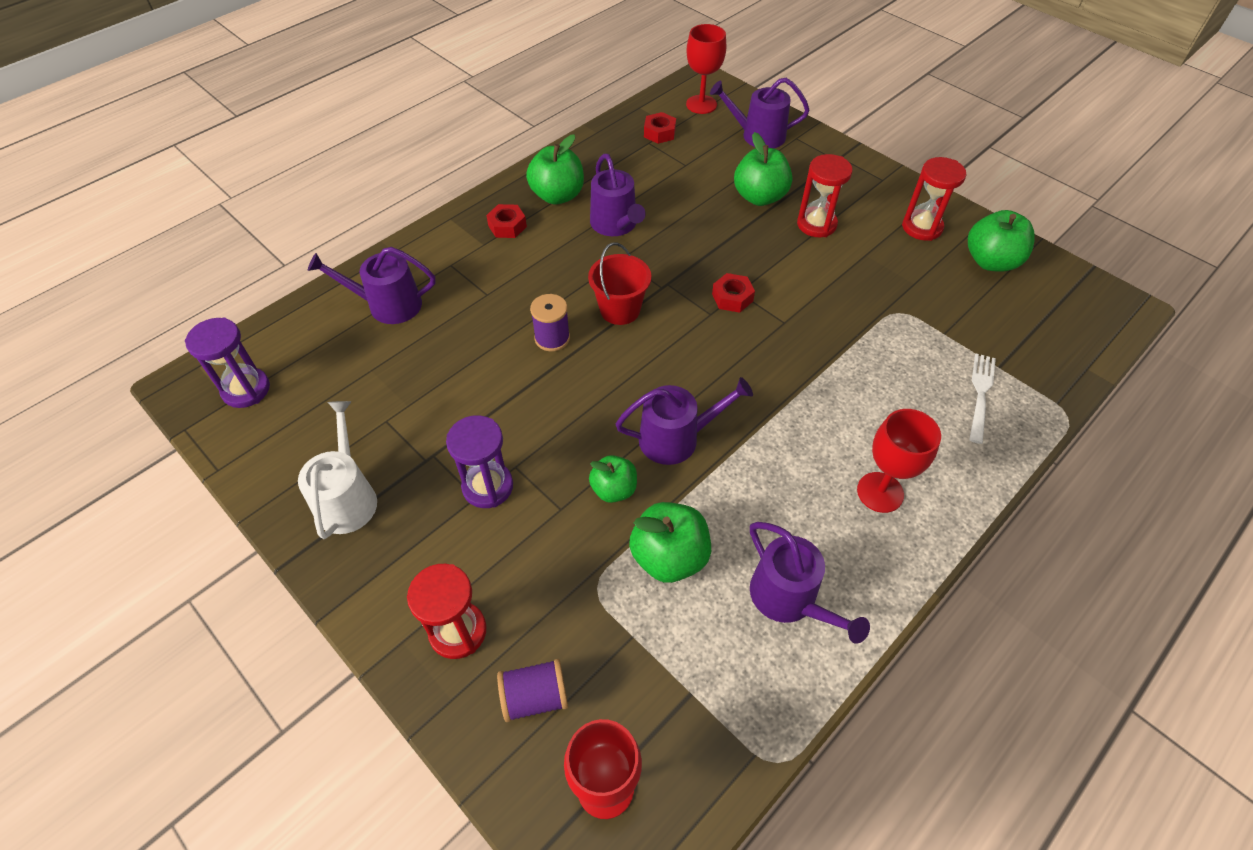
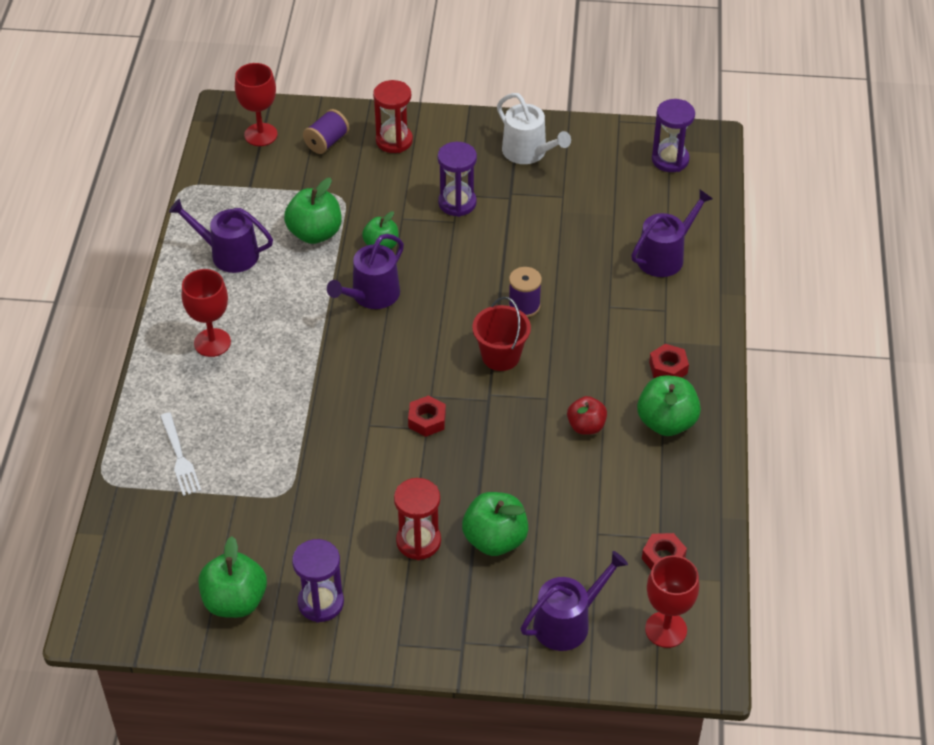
camera: 140 degrees right, 5 degrees down
purple watering can [590,154,646,236] -> red apple [567,396,607,435]
red hourglass [902,157,966,241] -> purple hourglass [292,539,344,623]

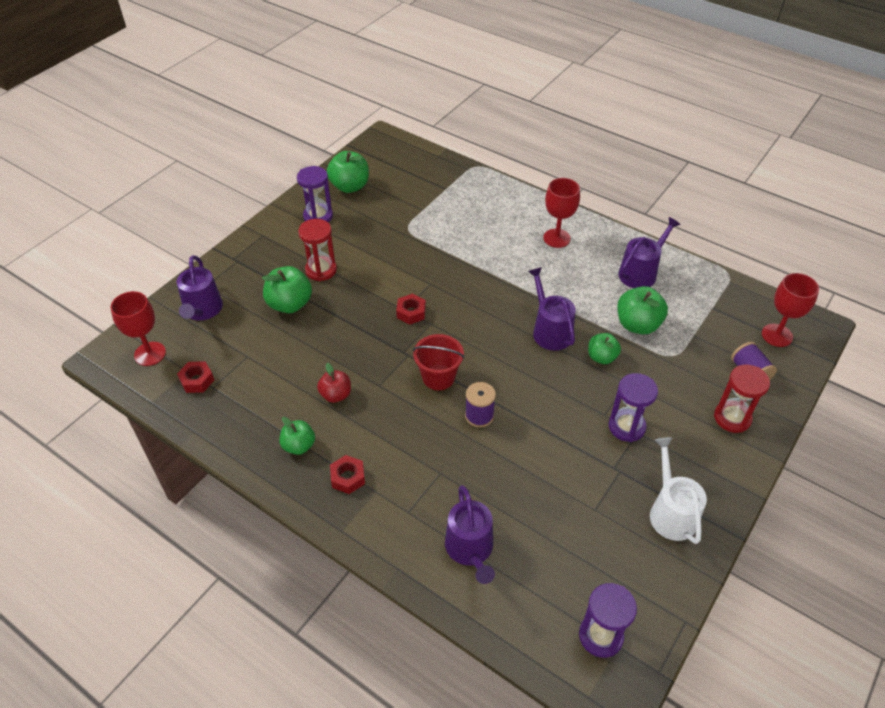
camera: 120 degrees right, 0 degrees up
white fork [160,412,201,496] -> none
white watering can [497,93,571,164] -> white watering can turned 90 degrees clockwise [650,437,707,544]
green apple [637,375,701,436] -> green apple [280,417,315,455], size x0.64

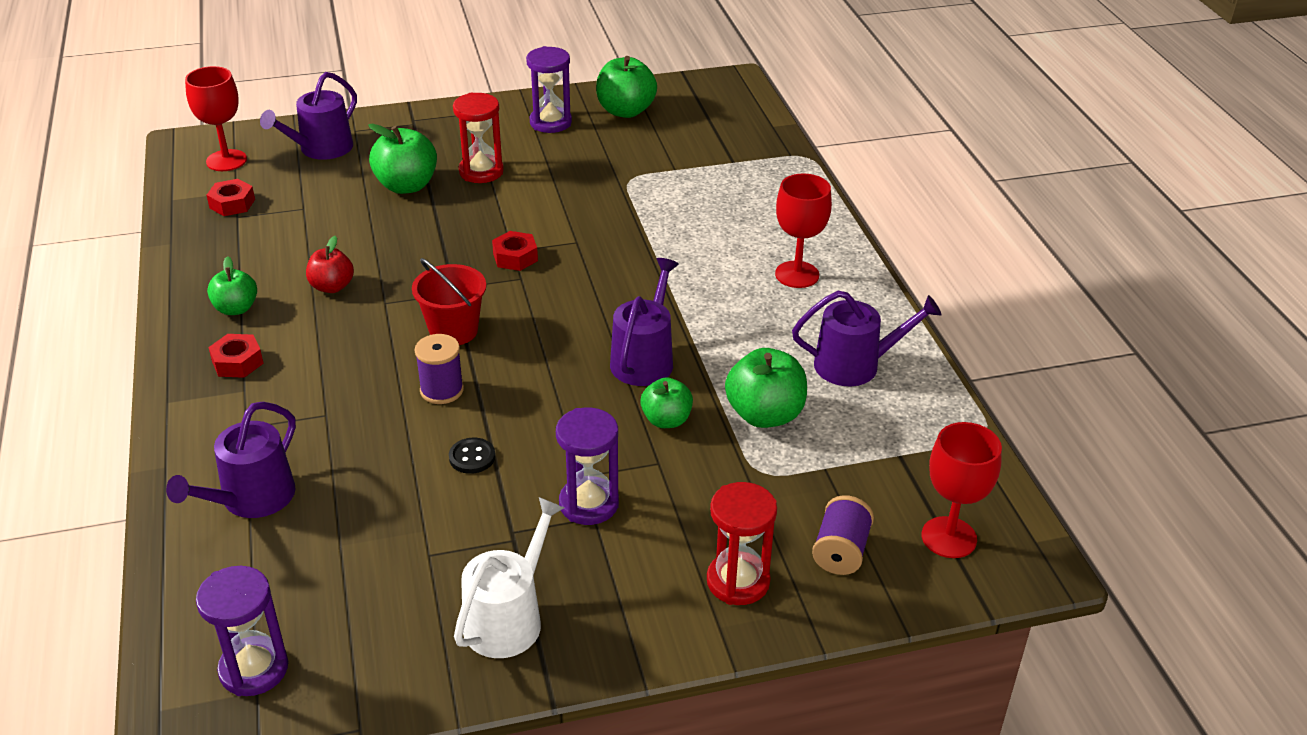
camera: 40 degrees right, 10 degrees down
none -> black button [449,438,495,474]

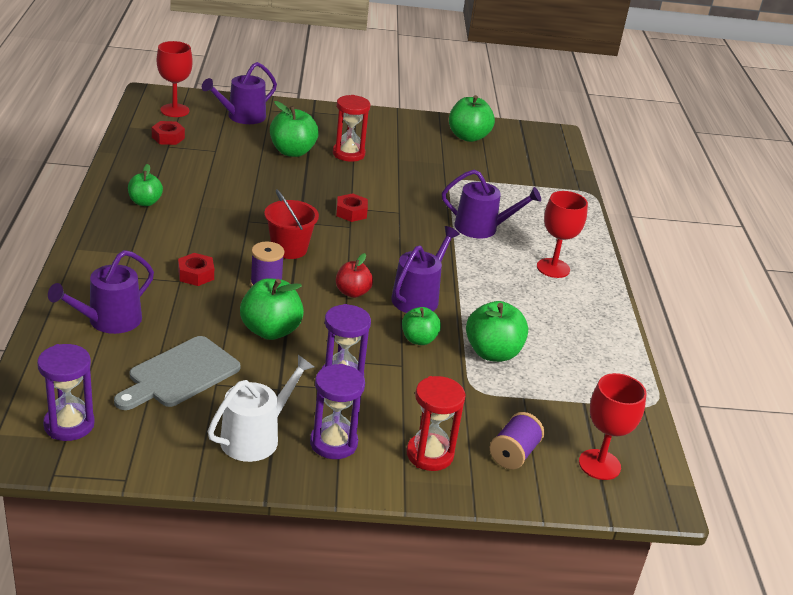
camera: 10 degrees right, 5 degrees down
red nut [208,334,264,378] -> red nut moved to [178,253,214,286]
red apple [306,236,354,293] -> red apple moved to [336,253,373,298]
black button [449,438,495,474] -> green apple [240,278,304,340]
purple hourglass [526,46,572,133] -> purple hourglass moved to [310,364,365,459]
purple watering can [792,291,942,386] -> purple watering can moved to [442,170,541,238]
none -> grey cutting board [114,336,240,410]

